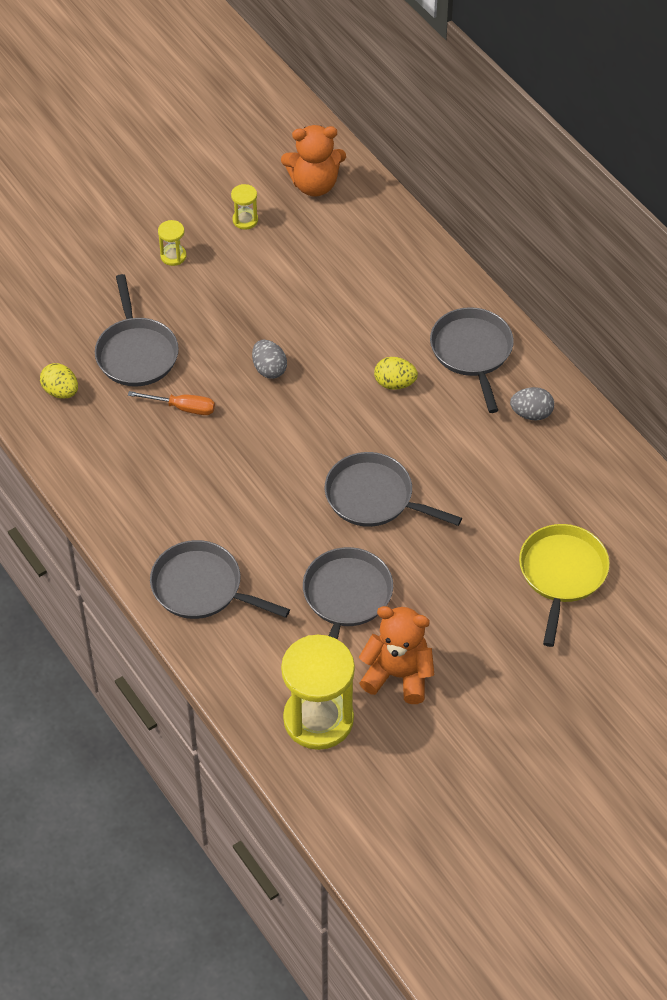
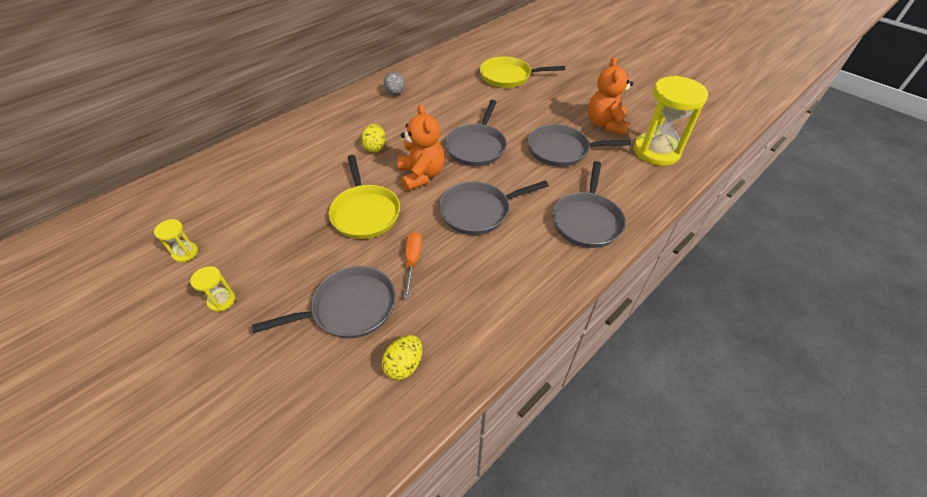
camera: 100 degrees left, 5 degrees down
grey egg [252,340,287,379] -> yellow pan [329,155,400,239]
orange teddy bear [281,125,346,197] -> orange teddy bear moved to [397,104,445,191]
grey pan [430,307,514,413] -> grey pan moved to [439,180,549,235]

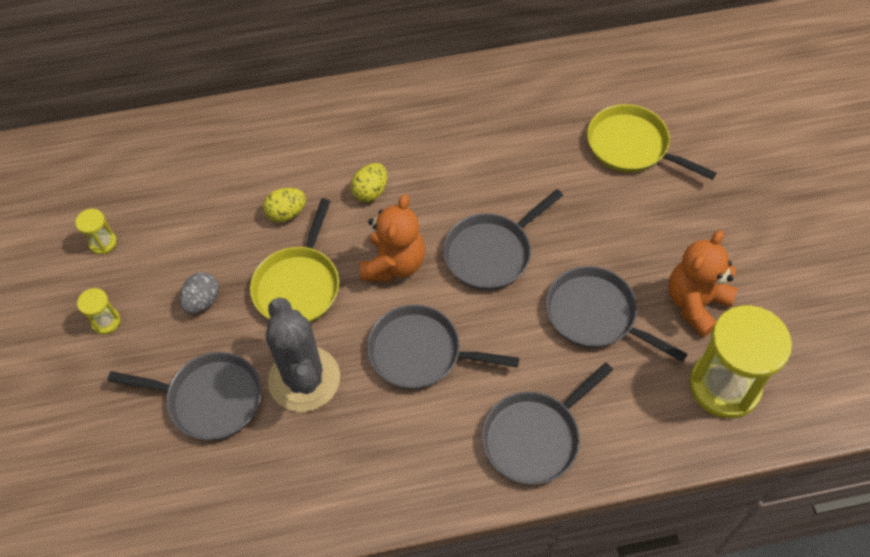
camera: 35 degrees right, 10 degrees up
yellow egg [382,335,422,380] -> yellow egg moved to [263,187,306,222]
grey egg [384,72,405,95] -> grey egg moved to [180,272,219,314]
orange screwdriver [404,232,422,299] -> grey cactus [266,298,340,412]

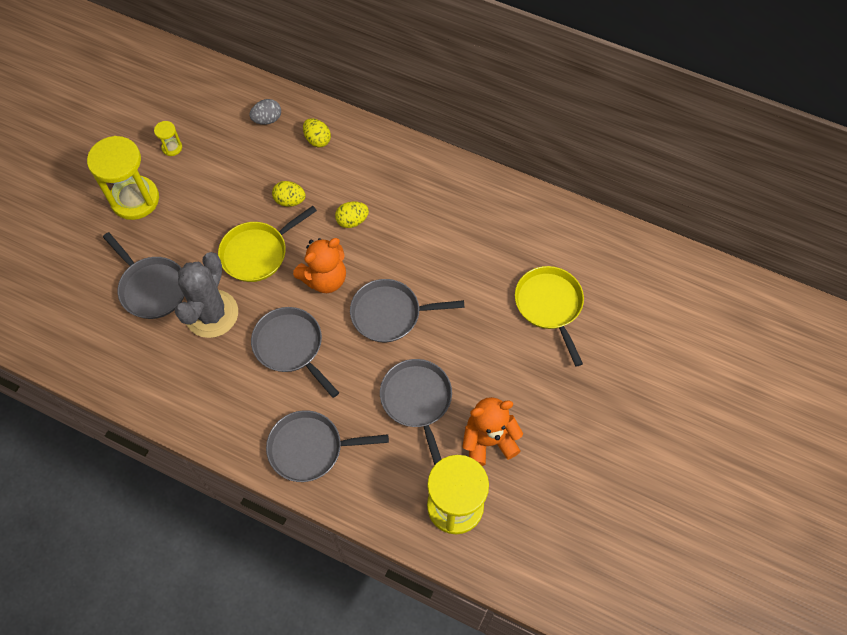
camera: 35 degrees right, 5 degrees up
yellow hourglass [77,288,121,334] -> yellow hourglass [87,136,159,220], size x2.31
grey egg [180,272,219,314] -> grey egg moved to [249,99,281,125]
none -> yellow egg [303,118,331,147]

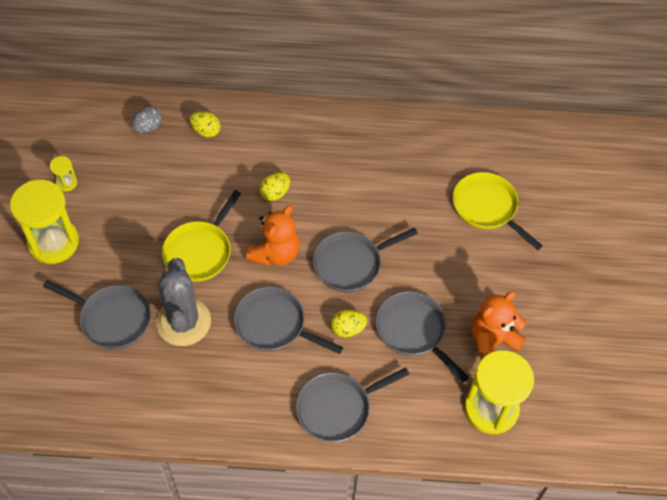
camera: 25 degrees left, 5 degrees down
yellow egg [272,181,306,207] -> yellow egg moved to [331,310,367,338]

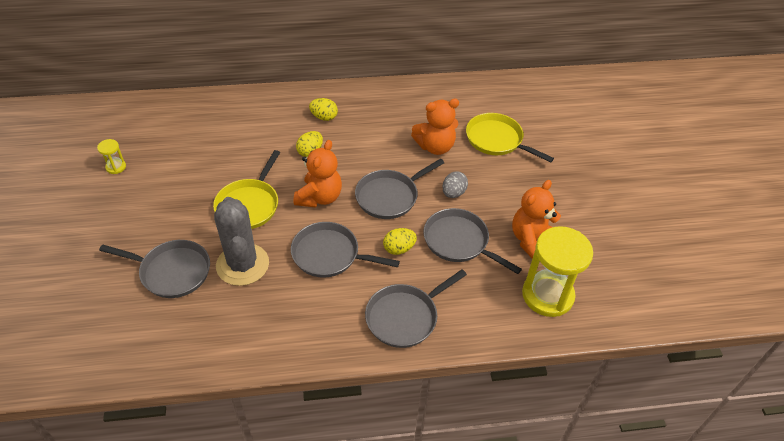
camera: 10 degrees left, 10 degrees down
yellow hourglass [10,180,79,264] -> none
grey egg [132,106,162,134] -> grey egg moved to [442,171,468,198]
yellow egg [190,111,221,138] -> yellow egg moved to [309,98,338,121]
none -> orange teddy bear [411,99,459,155]

